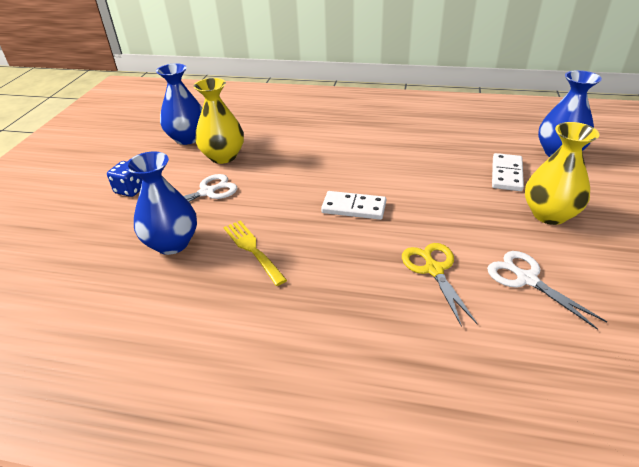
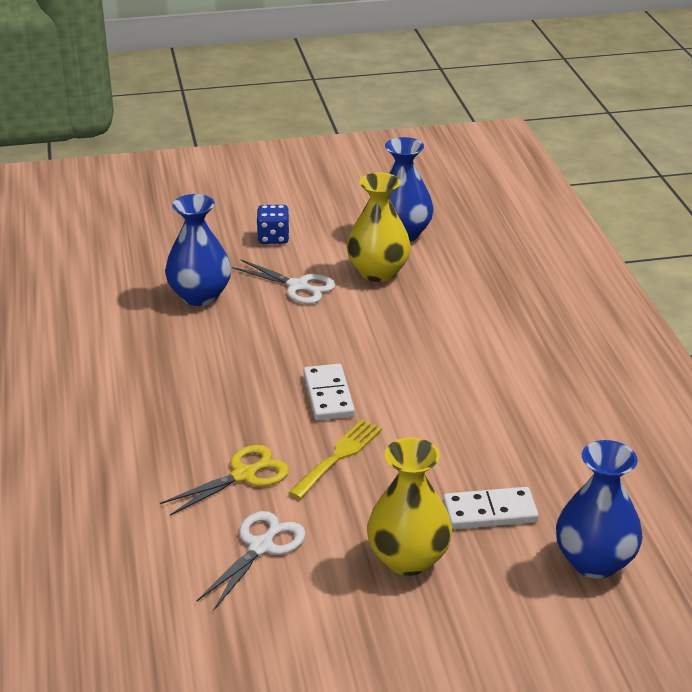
camera: 65 degrees right, 5 degrees down
yellow fork [223,220,287,286] -> yellow fork moved to [288,420,382,499]

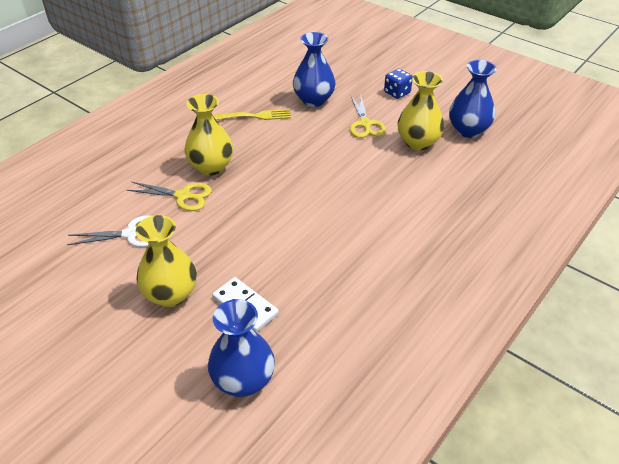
camera: 50 degrees right, 10 degrees up
white scissors [232,260,336,304] -> yellow scissors [350,94,386,138]
yellow fork [288,420,382,499] -> yellow fork moved to [213,109,291,120]
white domino [303,364,355,420] -> none
none -> yellow vase [184,94,233,175]

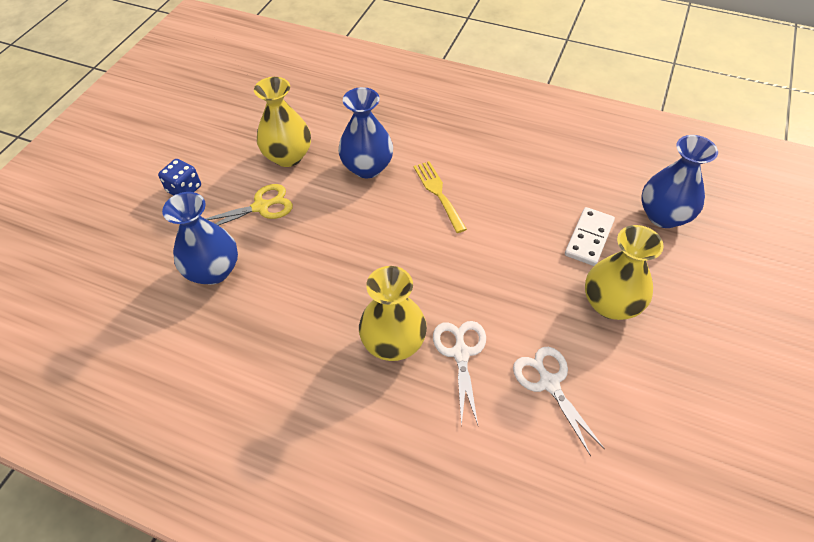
camera: 105 degrees left, 10 degrees up
yellow scissors [127,182,212,211] -> white scissors [433,321,486,427]
yellow fork [213,109,291,120] -> yellow fork moved to [414,161,467,233]
blue vase [449,60,497,138] -> blue vase moved to [338,87,393,178]

